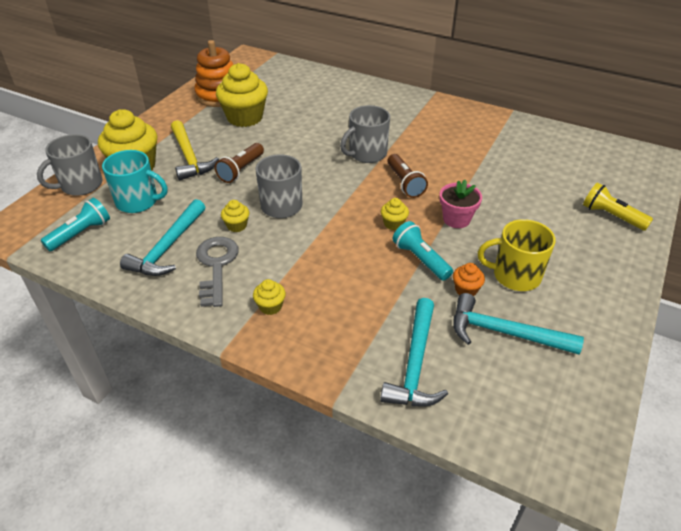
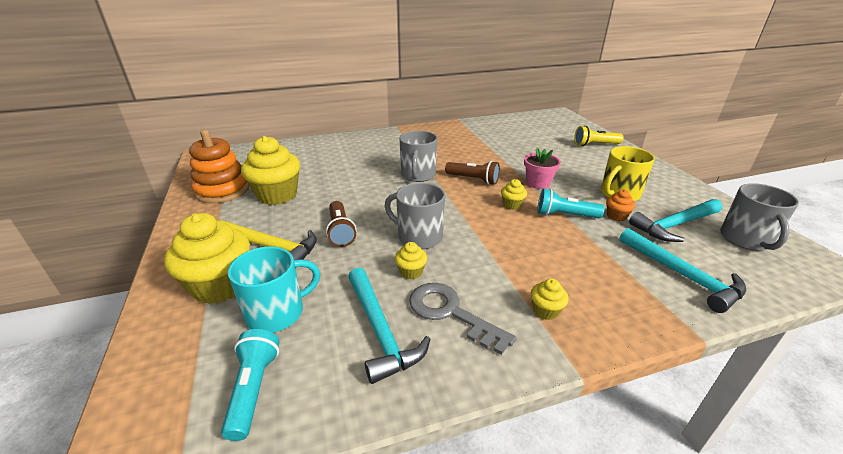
camera: 45 degrees left, 10 degrees down
grey mug [37,134,103,196] -> grey mug moved to [720,183,799,251]

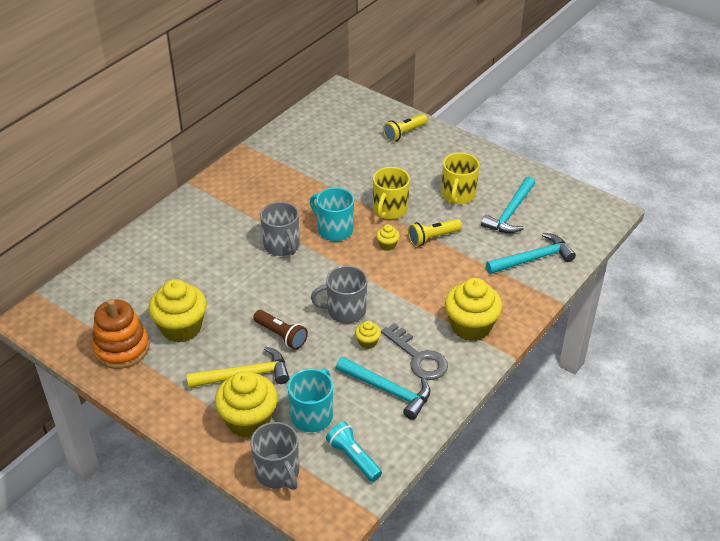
camera: 35 degrees left, 10 degrees up
grey key [409,283,516,355] -> grey key turned 135 degrees counterclockwise [381,323,448,380]
brown flashlight [445,161,500,185] -> turquoise mug [310,187,354,241]
pink flower pot [524,148,561,189] -> yellow mug [373,167,410,219]
yellow cupcake [531,278,569,320] -> yellow cupcake [445,278,503,341], size x2.23
turquoise flashlight [537,189,604,218] -> yellow flashlight [408,219,462,246]
orange cupcake [606,190,635,221] -> none
turquoise hammer [619,228,746,313] -> turquoise hammer turned 45 degrees counterclockwise [486,233,576,274]
grey mug [720,183,799,251] -> grey mug moved to [250,422,299,490]

